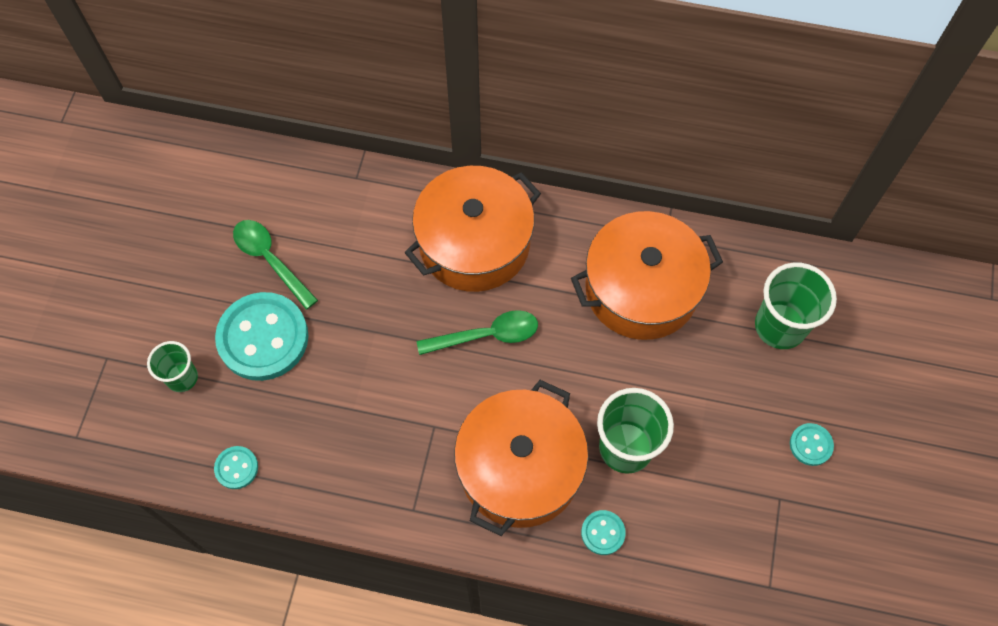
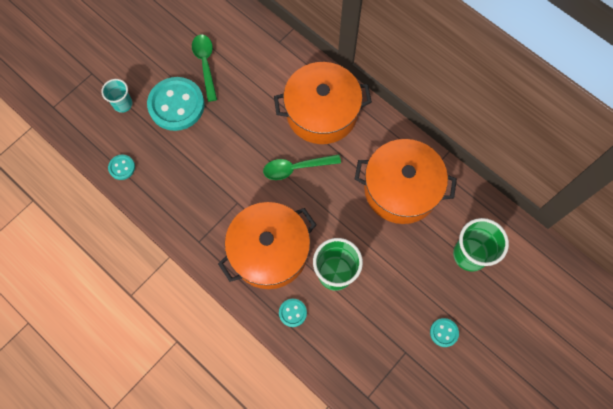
camera: 30 degrees right, 5 degrees up
green cup [147,341,198,392] -> turquoise cup [101,79,132,113]
green spoon [417,310,538,355] -> green spoon turned 150 degrees clockwise [263,154,341,180]

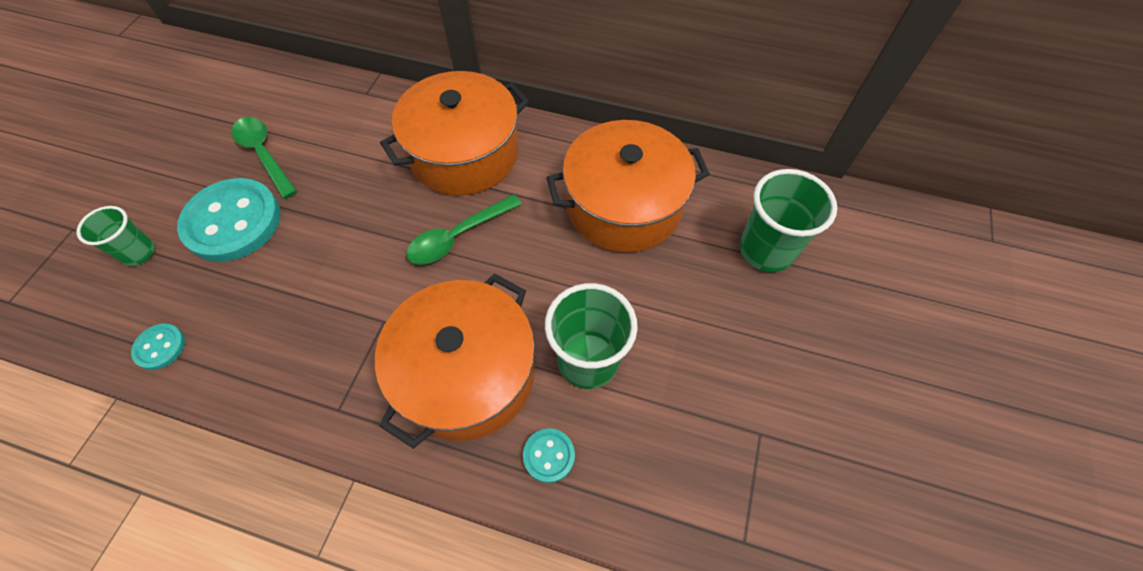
camera: 25 degrees left, 10 degrees down
turquoise cup [101,79,132,113] -> green cup [76,206,155,266]
turquoise button [430,318,459,347] -> none

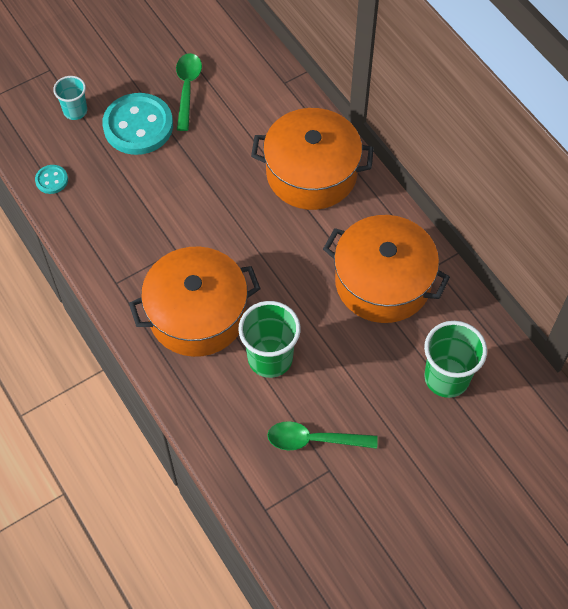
camera: 40 degrees right, 0 degrees up
green cup [76,206,155,266] -> turquoise cup [53,76,87,120]
green spoon [406,194,522,264] -> green spoon moved to [268,421,378,450]
turquoise button [523,428,575,483] -> none

